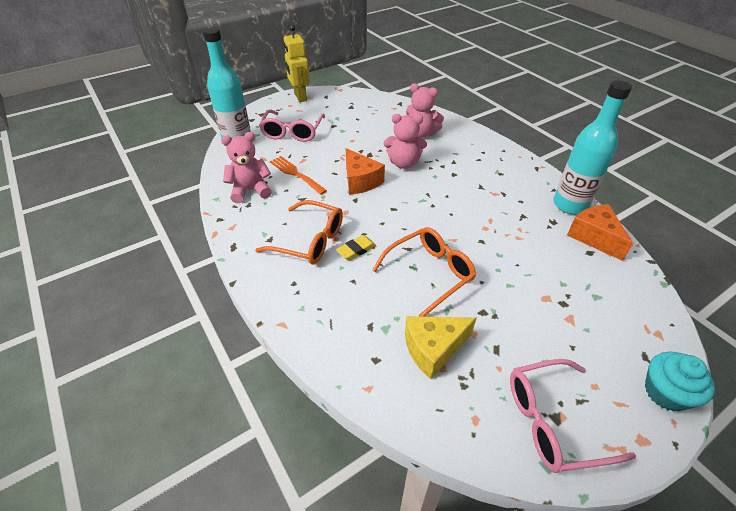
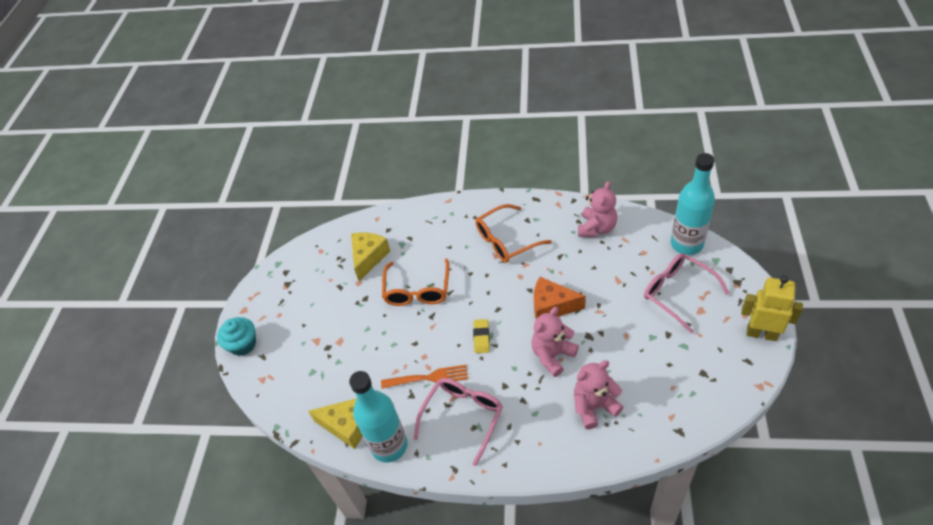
camera: 135 degrees right, 5 degrees up
orange fork [270,156,327,195] -> orange fork moved to [381,365,468,389]
yellow eraser [336,235,376,260] -> yellow eraser moved to [473,319,490,353]
pink glasses [510,359,636,473] -> pink glasses moved to [414,378,503,466]
orange cheese [567,204,633,261] -> yellow cheese [308,398,362,449]

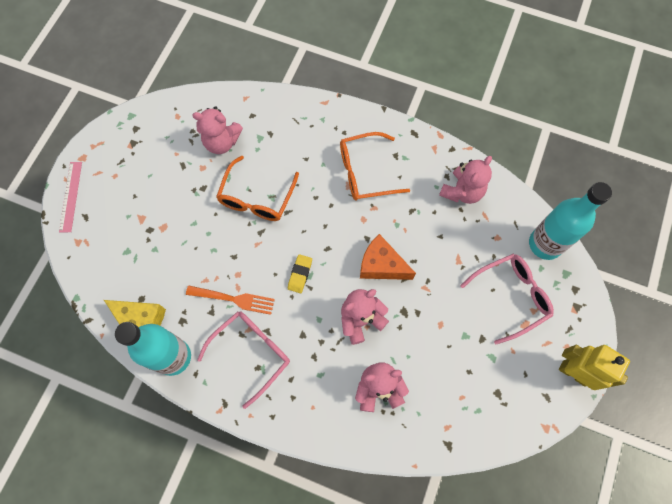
camera: 10 degrees right, 20 degrees up
turquoise cupcake [217,317,256,356] -> pink ruler [59,162,82,232]
yellow cheese [351,233,390,281] -> pink teddy bear [192,106,243,154]
pink glasses [644,253,730,334] -> pink glasses turned 90 degrees clockwise [460,254,554,344]

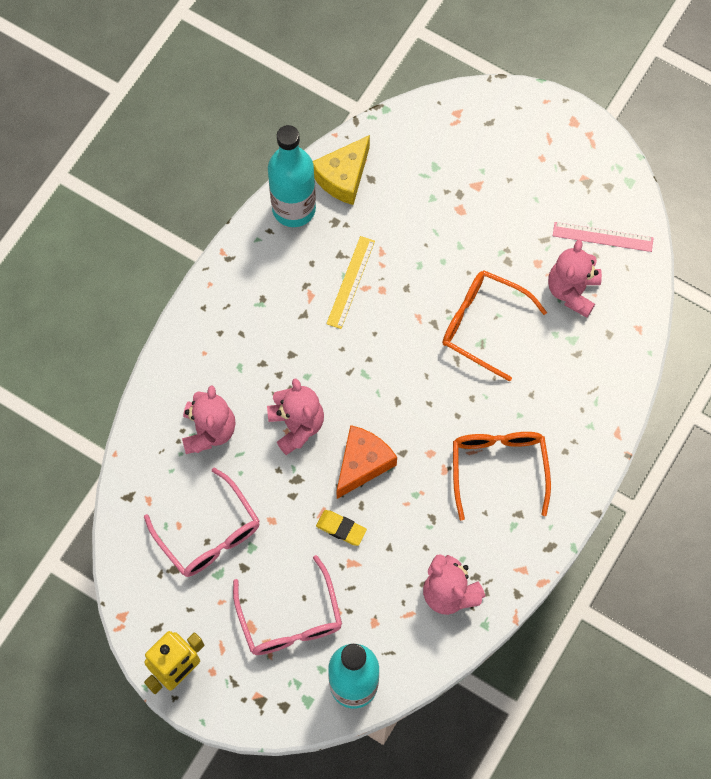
camera: 100 degrees right, 0 degrees up
pink ruler [59,162,82,232] -> pink ruler moved to [553,222,654,252]
orange fork [186,285,275,315] -> yellow ruler [326,236,375,329]
pink glasses [197,312,290,409] -> pink glasses moved to [144,467,260,577]
yellow eraser [288,254,312,293] -> yellow eraser moved to [316,510,367,546]

